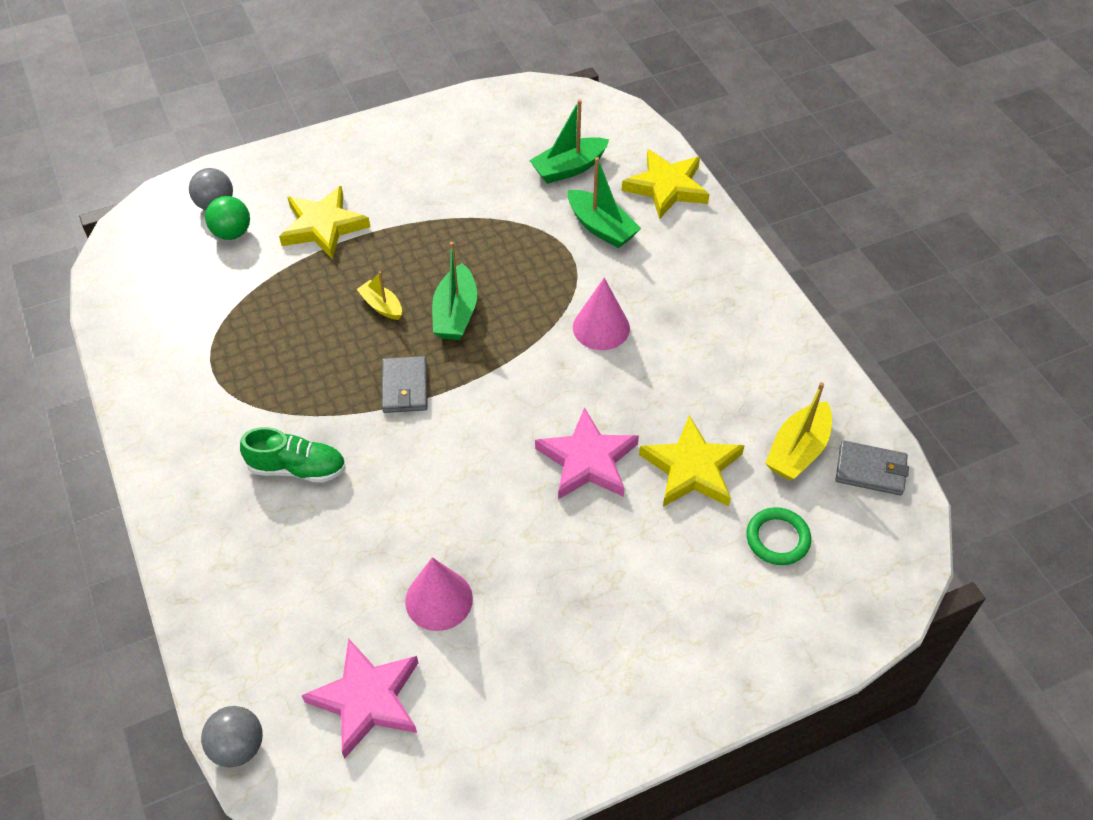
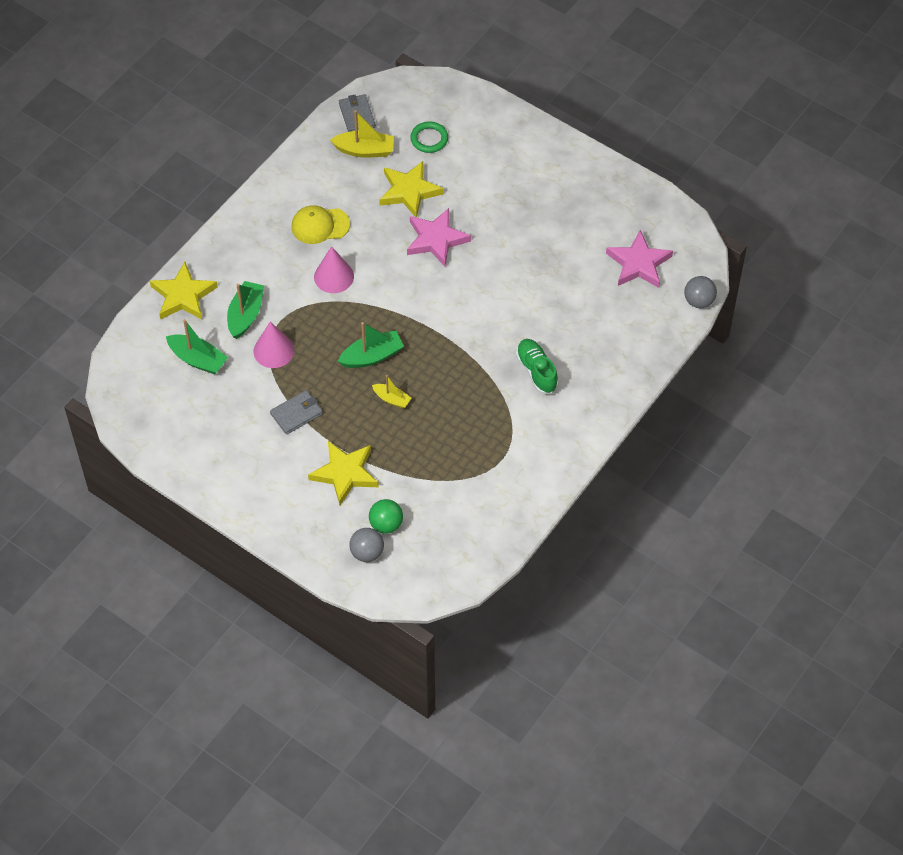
camera: 120 degrees left, 5 degrees up
yellow boat [357,271,402,320] -> yellow boat turned 75 degrees counterclockwise [372,375,411,408]
grey wallet [382,356,428,413] -> grey wallet moved to [270,390,323,435]
pink cone [405,557,473,631] -> pink cone moved to [254,322,294,368]
none -> yellow cap [291,205,350,244]

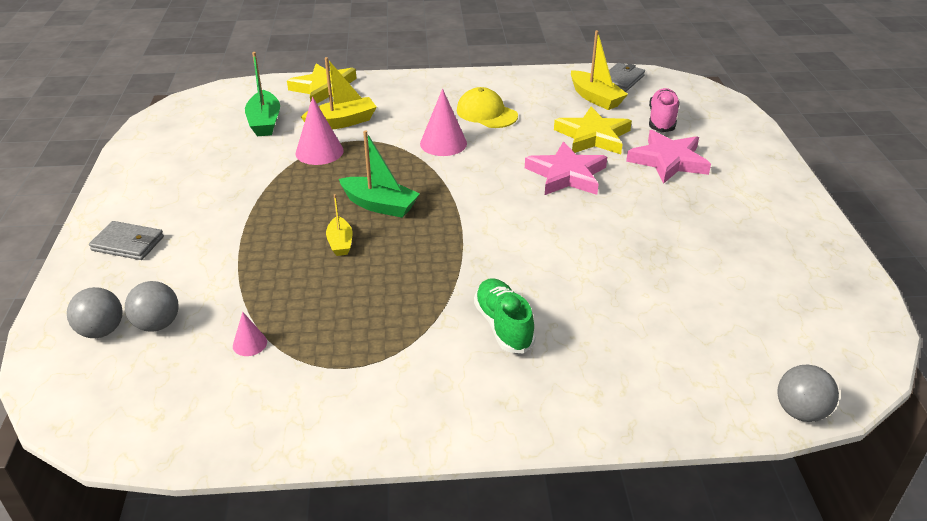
camera: 50 degrees right, 20 degrees down
green boat [227,281,264,339] -> yellow boat [301,57,377,129]
grey wallet [270,390,323,435] -> grey wallet moved to [89,221,164,260]
yellow star [308,441,379,505] -> none
green ball [369,499,403,534] -> grey ball [125,281,179,332]
green ring [410,121,448,153] -> pink shoe [649,88,680,132]
green shoe [516,339,558,394] -> green shoe turned 45 degrees counterclockwise [474,278,535,354]
pink star [606,230,673,288] -> pink star moved to [626,130,711,184]
none -> pink cone [233,312,267,356]

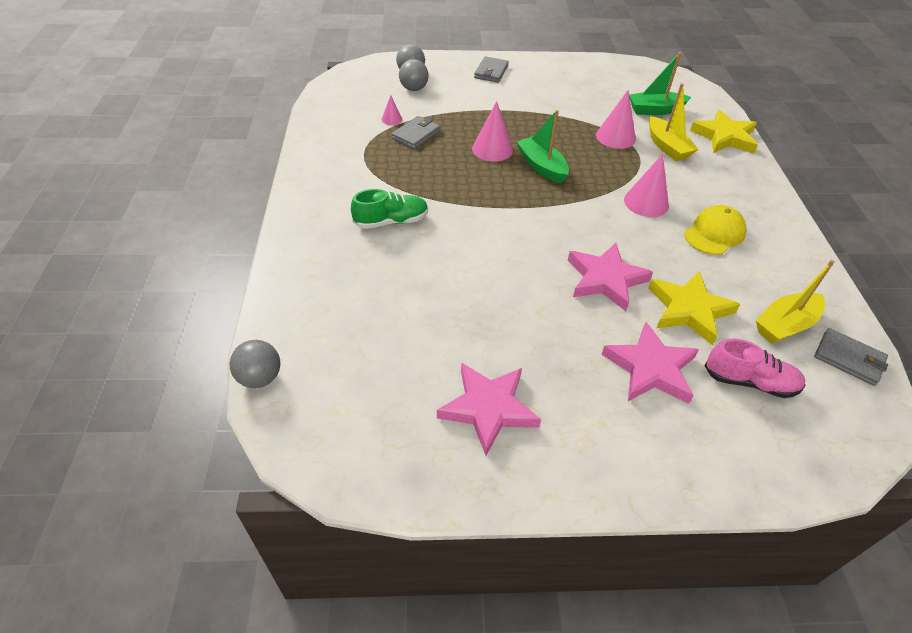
camera: 90 degrees right, 10 degrees up
yellow boat [326,194,353,256] -> pink cone [472,101,513,162]
green boat [339,130,420,218] -> green boat turned 120 degrees clockwise [517,110,569,183]
none -> grey wallet [392,116,440,149]
none -> pink star [437,363,541,456]

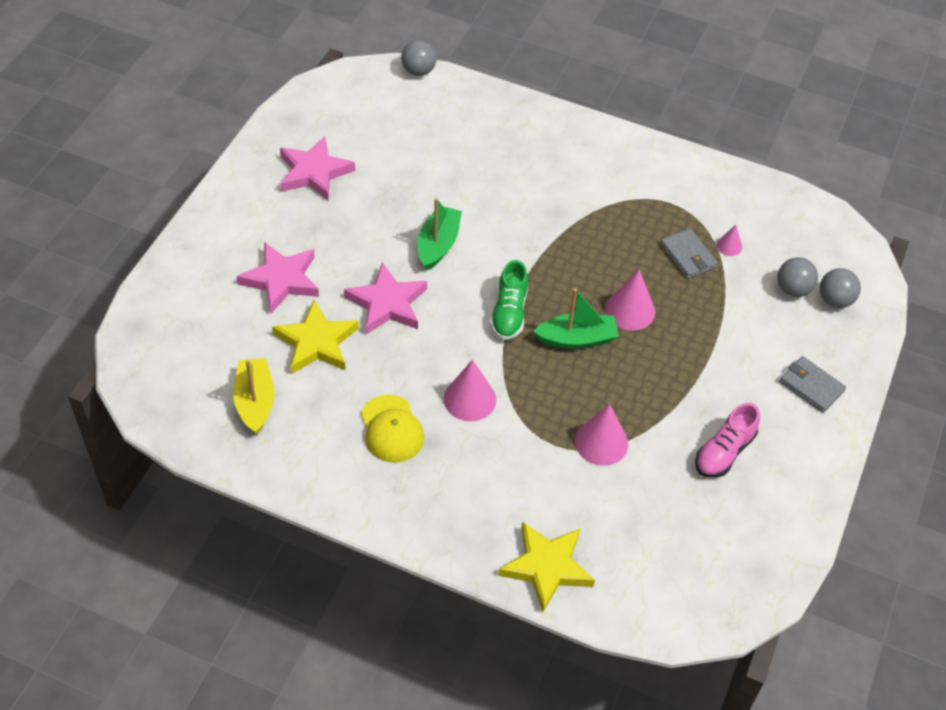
camera: 115 degrees right, 5 degrees up
green shoe [351,189,428,229] -> green shoe moved to [490,260,528,340]
green boat [629,52,691,115] -> green boat moved to [417,198,462,271]
yellow boat [649,83,699,161] -> none
pink shoe [704,338,805,398] -> pink shoe moved to [695,403,760,478]
grey wallet [814,328,888,386] -> none

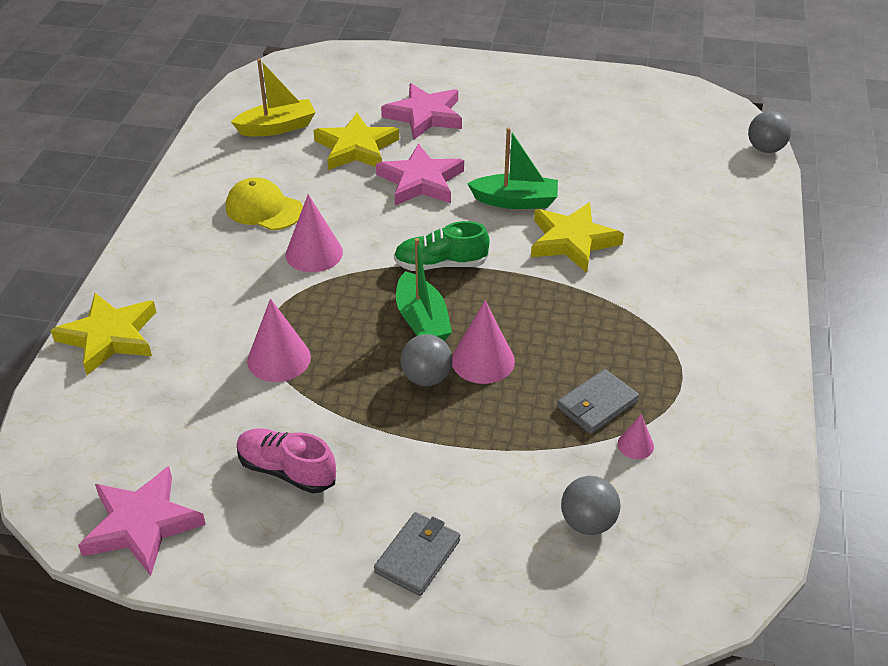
camera: 80 degrees right, 10 degrees down
pink star [280,136,355,200] -> pink star moved to [78,466,206,576]
yellow cap [361,395,424,463] -> yellow cap turned 60 degrees clockwise [226,177,303,230]
grey ball [820,268,861,308] -> grey ball moved to [400,334,452,386]
none -> yellow star [531,202,624,273]

